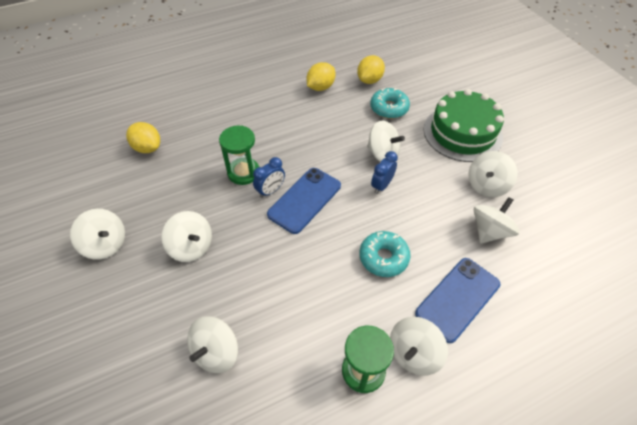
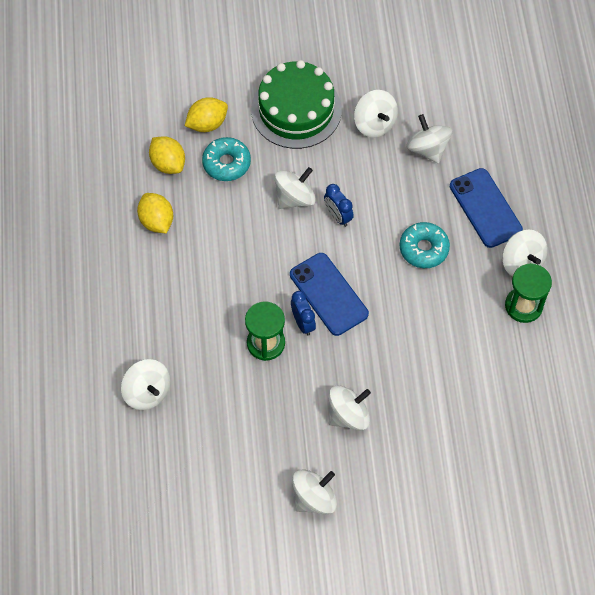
camera: 70 degrees left, 10 degrees up
yellow lemon [126,122,160,153] -> yellow lemon moved to [185,97,228,132]
white spinning top [187,316,238,373] -> white spinning top moved to [121,359,170,410]

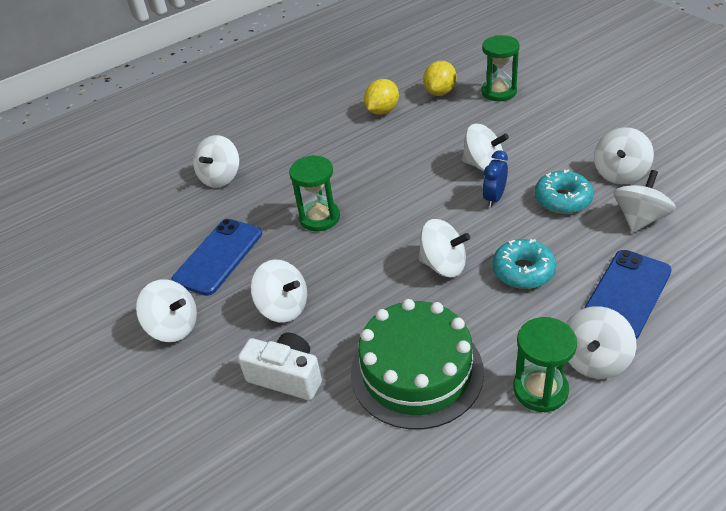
camera: 65 degrees right, 20 degrees down
yellow lemon [185,97,228,132] -> green hourglass [481,35,520,101]
turquoise donut [202,137,251,181] -> turquoise donut moved to [534,170,594,214]
green cake [251,60,342,149] -> green cake moved to [351,299,484,430]
blue phone [290,253,369,336] -> blue phone moved to [172,219,262,296]
blue clock [291,291,316,336] -> none
none -> white camera [238,333,322,400]
none -> white spinning top [418,219,470,277]

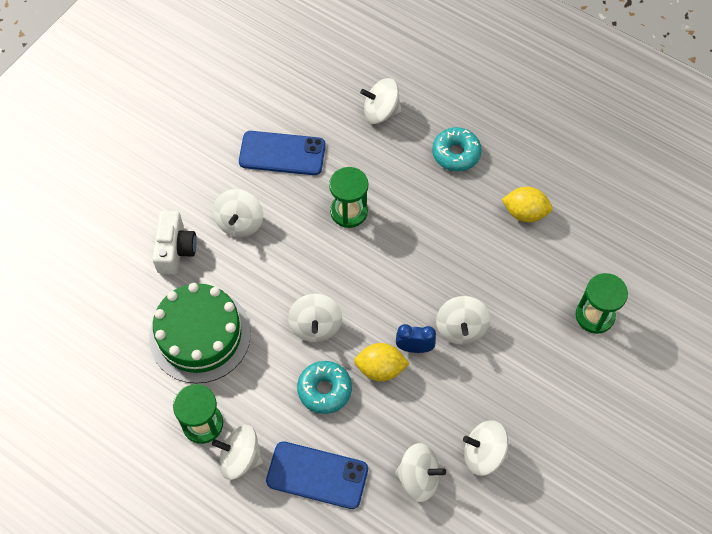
camera: 65 degrees right, 20 degrees up
white spinning top [136,279,197,342] -> none
yellow lemon [423,61,457,96] -> yellow lemon moved to [354,343,410,381]
turquoise donut [534,170,594,214] -> turquoise donut moved to [432,127,482,171]

